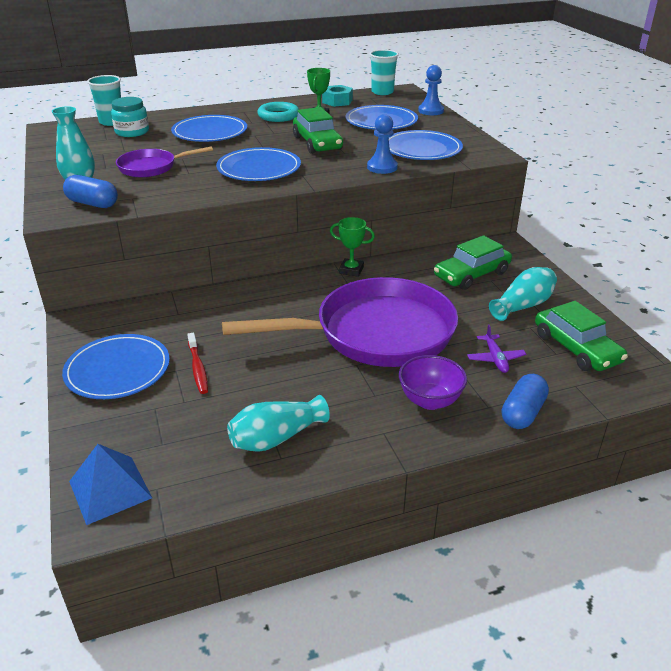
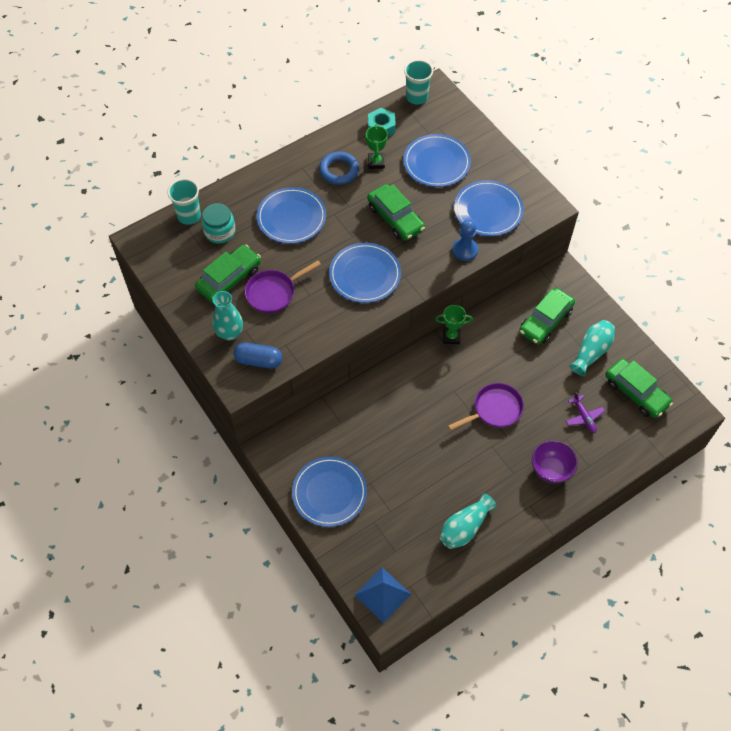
camera: 15 degrees left, 25 degrees up
red toothbrush [187,333,208,394] -> none
purple pan [222,277,458,367] -> purple pan [448,383,524,430], size x0.48
turquoise ring [257,102,299,122] -> blue ring [319,152,359,185]
blue pawn [418,65,444,115] -> none
blue capsule [502,374,549,429] -> none
none -> green car [195,245,261,302]

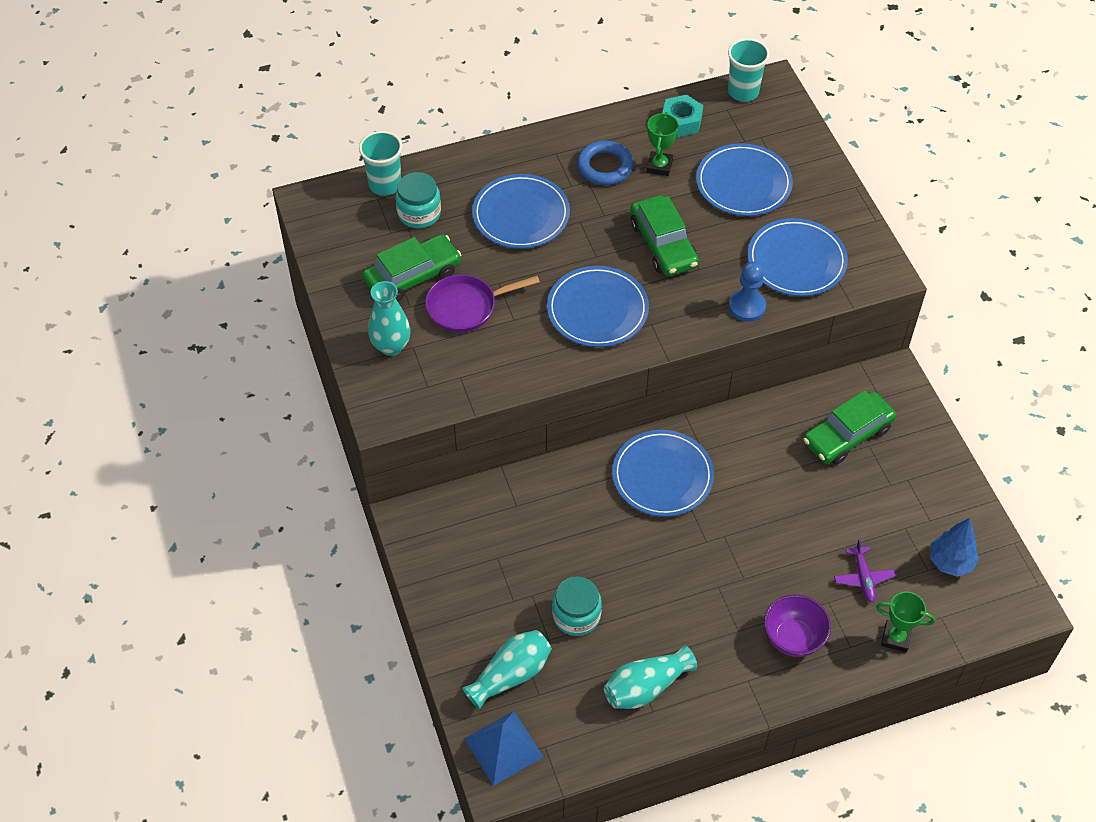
camera: 15 degrees right, 5 degrees down
blue capsule [234,342,282,369] -> none
blue plate [292,457,367,527] -> blue plate moved to [612,430,714,517]
green trophy [435,305,473,344] -> green trophy moved to [876,592,935,652]
purple pan [448,383,524,430] -> none
turquoise vase [570,320,615,376] -> turquoise vase moved to [462,630,552,710]
green car [605,358,673,418] -> blue tree [930,518,979,577]
none -> turquoise jar [552,576,602,636]

